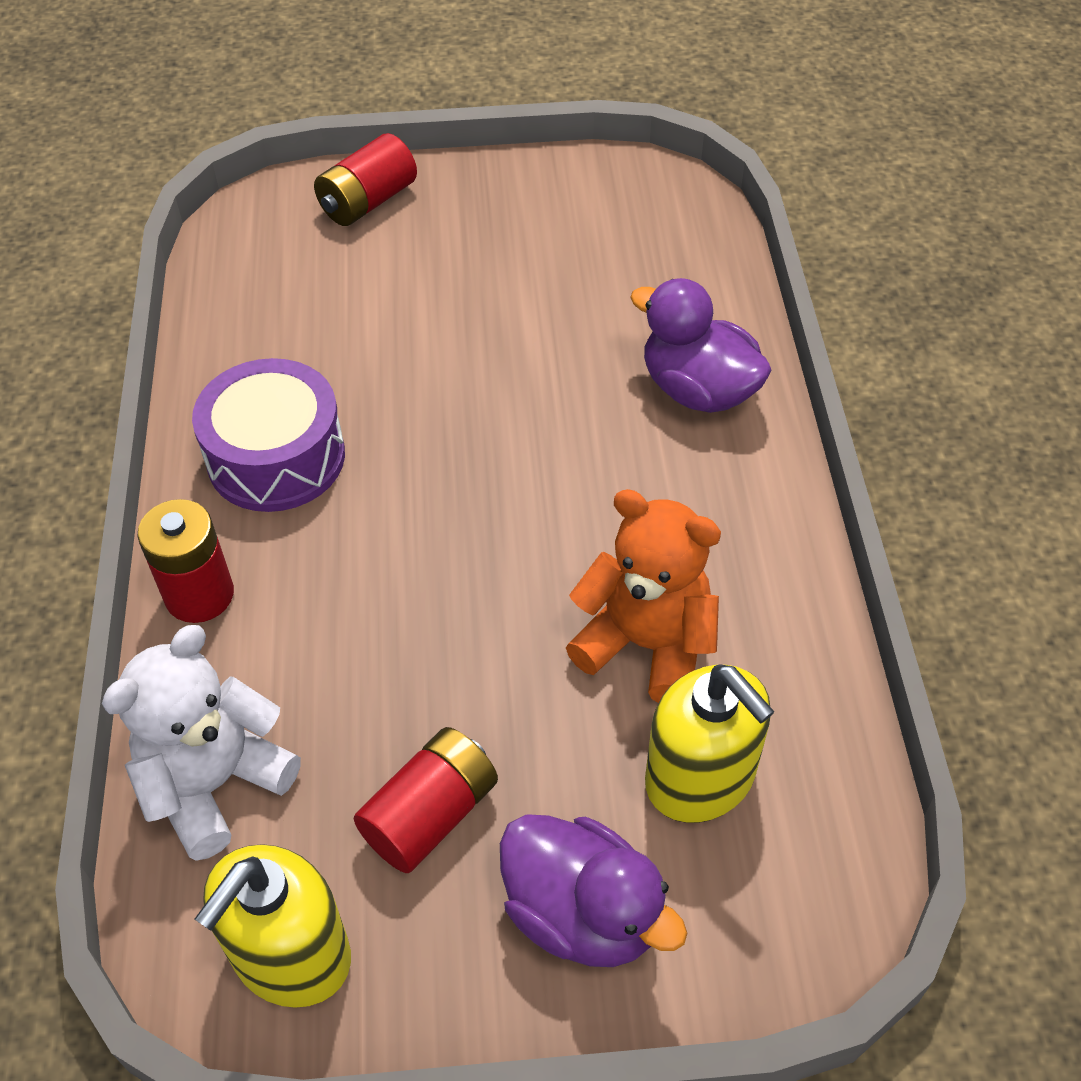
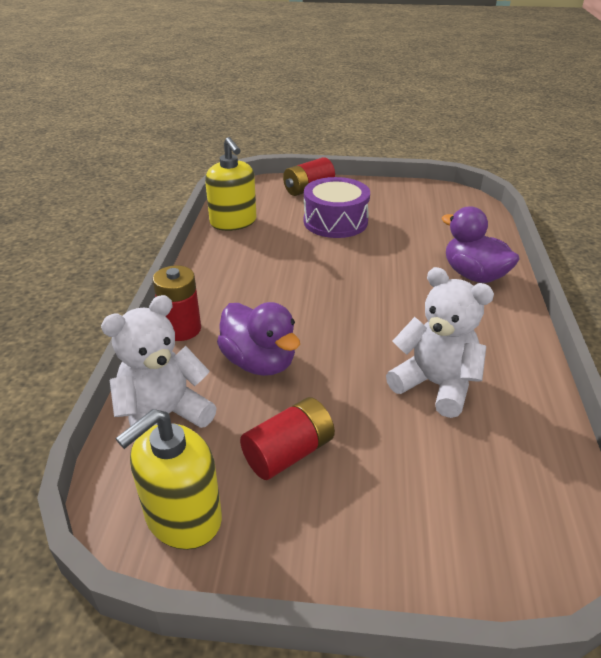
camera: 10 degrees right, 15 degrees down
purple drum [192,358,345,512] -> purple drum moved to [304,177,370,238]
purple duck [500,814,687,967] -> purple duck moved to [217,302,300,376]
orange teddy bear [566,489,721,703] -> white teddy bear [386,267,494,418]
yellow soap dispenser [645,664,775,823] -> yellow soap dispenser moved to [205,137,257,231]

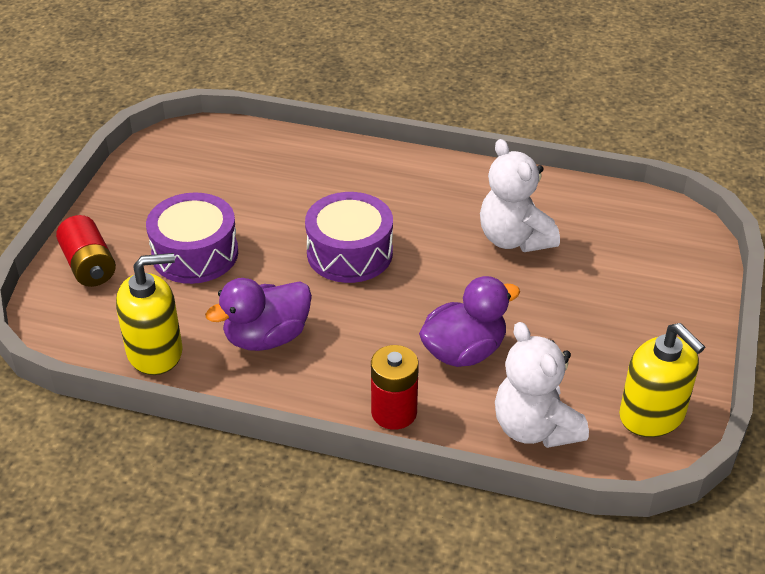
camera: 80 degrees left, 5 degrees up
red battery [240,397,335,480] -> none
white teddy bear [386,267,494,418] -> white teddy bear turned 75 degrees counterclockwise [480,139,560,252]
purple duck [442,207,519,283] -> purple duck moved to [205,278,312,351]
none -> purple drum [305,192,393,283]

